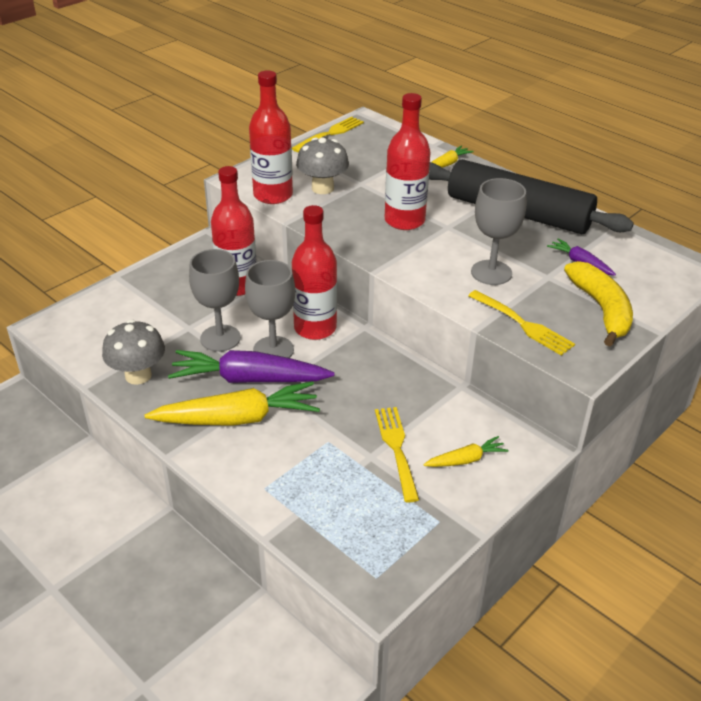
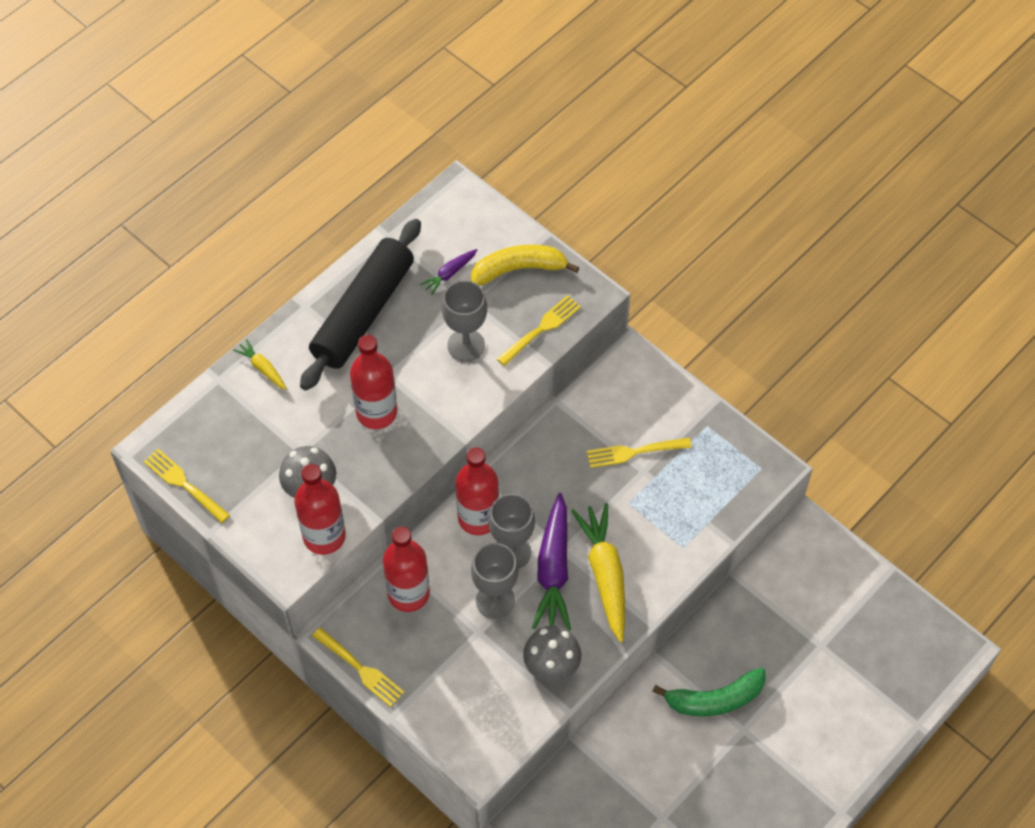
camera: 90 degrees left, 20 degrees up
yellow carrot [423,436,509,467] -> none
none -> yellow fork [312,627,405,707]
none -> green banana [652,668,766,717]

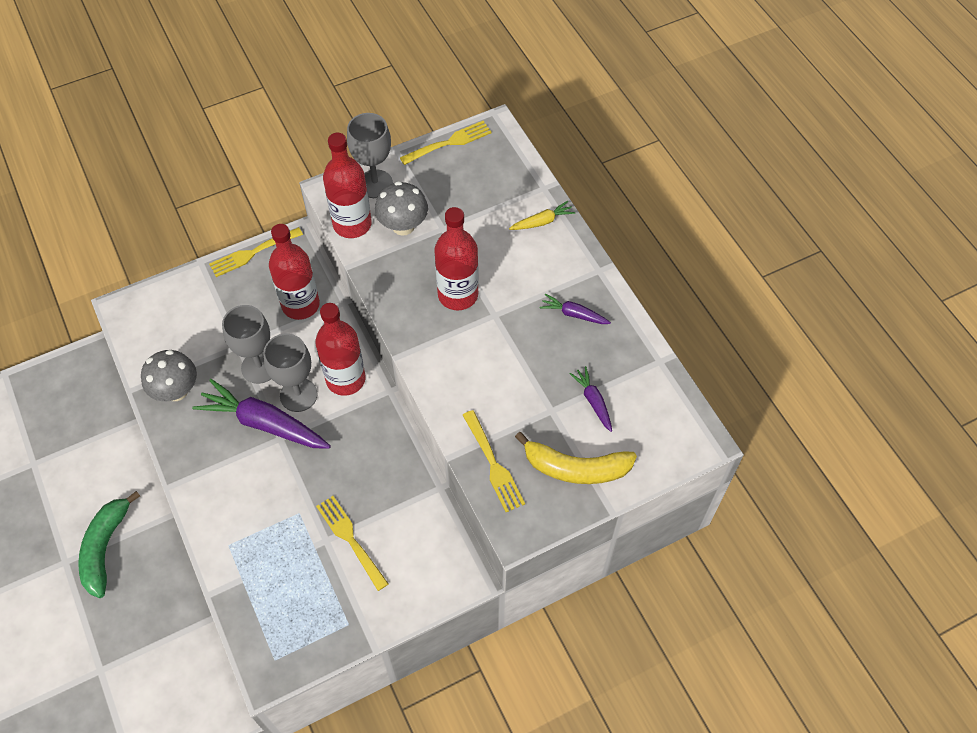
camera: 110 degrees right, 0 degrees up
black rolling pin [300,219,421,391] -> purple carrot [539,294,611,324]
grey goblet [442,280,487,362] -> grey goblet moved to [347,113,393,198]
yellow banana [471,245,579,286] -> yellow banana turned 90 degrees clockwise [515,432,637,484]
yellow carrot [571,503,625,642] -> none
yellow fork [587,438,692,468] -> yellow fork turned 45 degrees counterclockwise [316,496,389,591]

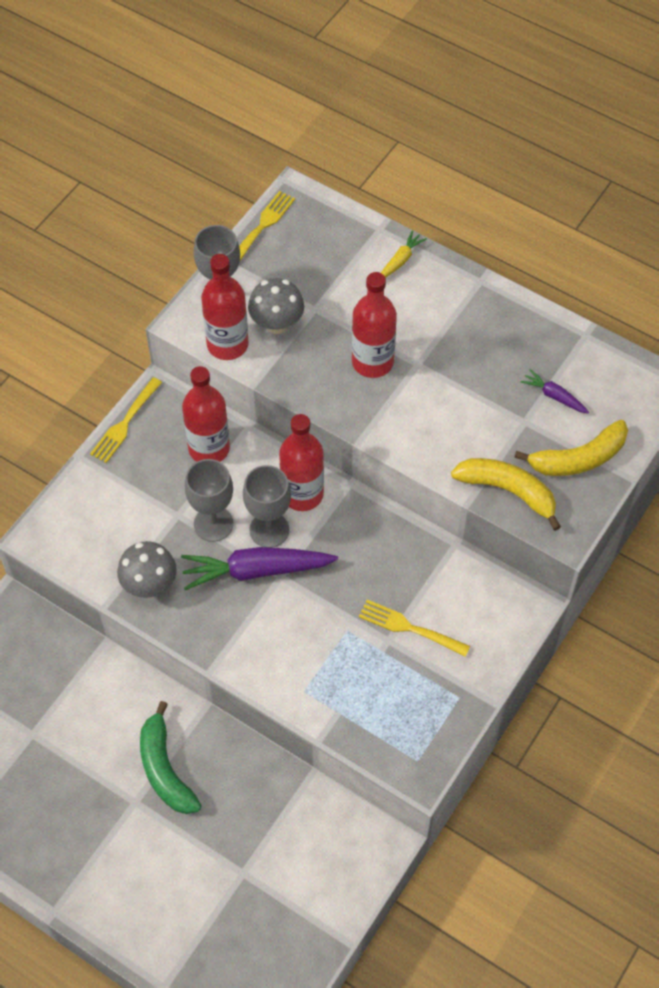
camera: 30 degrees left, 0 degrees up
yellow fork [463,410,525,512] -> yellow banana [451,458,561,531]
purple carrot [539,294,611,324] -> none

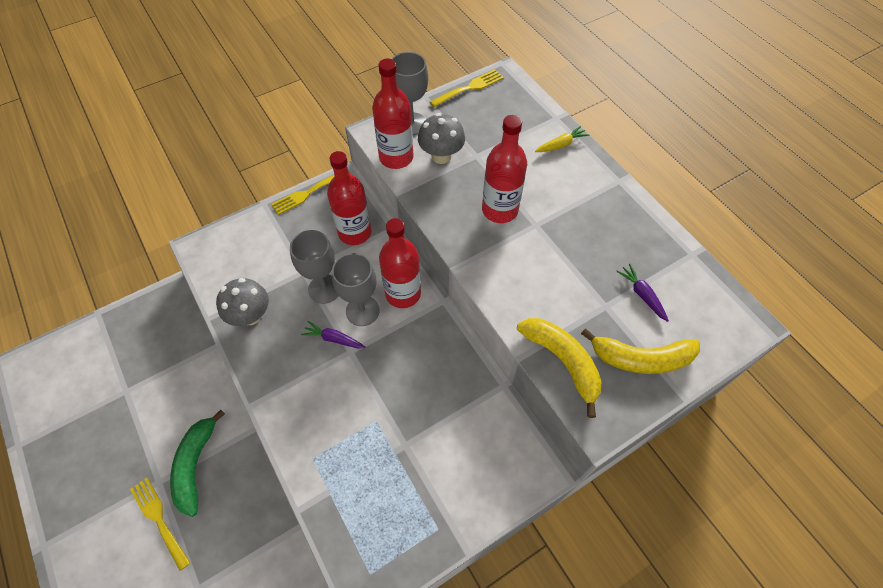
camera: 25 degrees right, 0 degrees up
purple carrot [181,547,338,590] -> purple carrot [301,321,365,348], size x0.49
yellow fork [359,600,470,657] -> yellow fork moved to [130,477,191,571]

